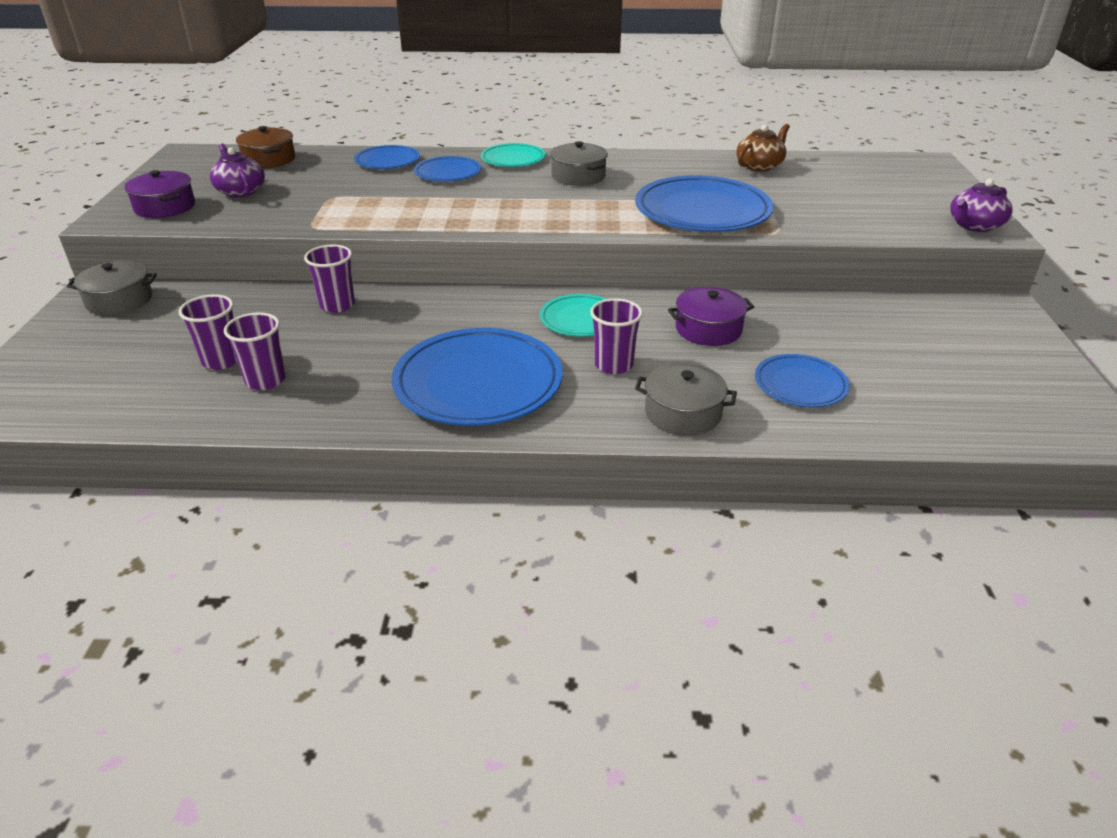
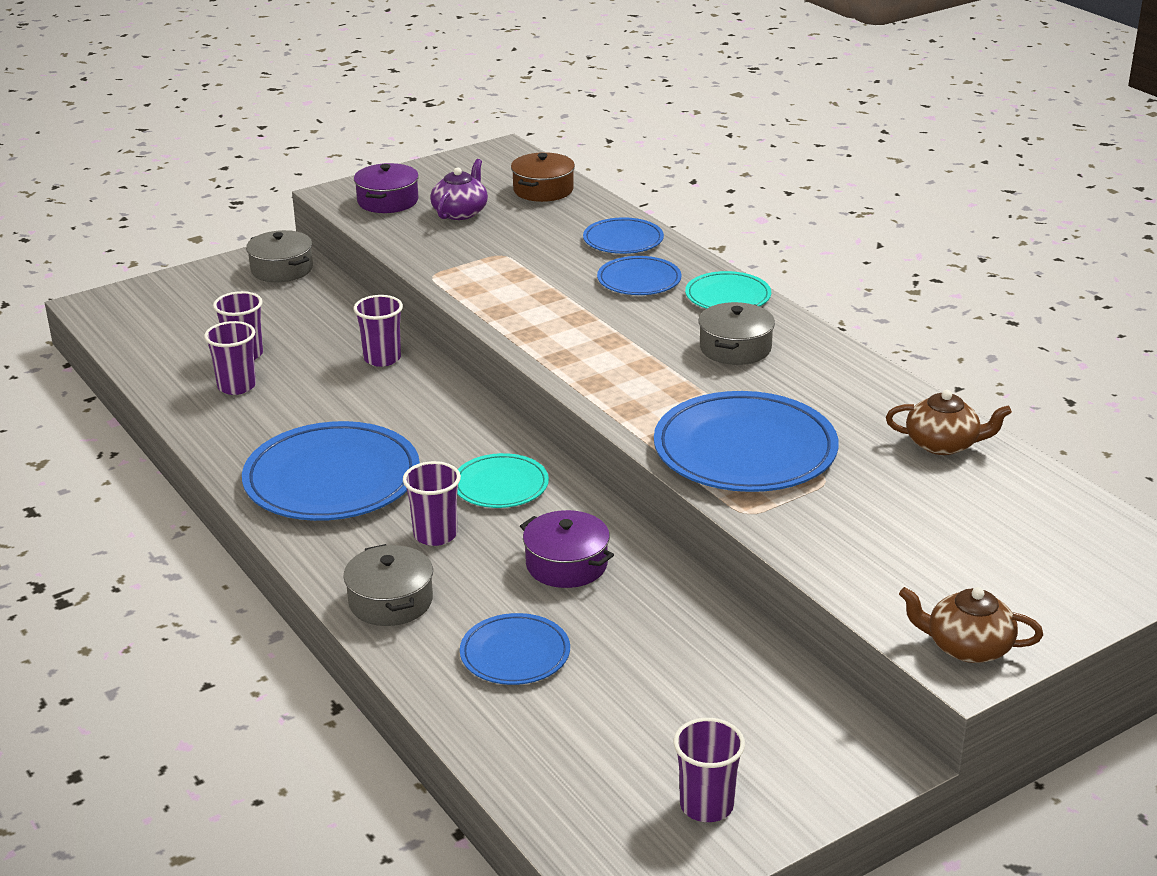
camera: 55 degrees right, 5 degrees down
purple teapot [950,179,1013,232] -> brown teapot [899,587,1043,663]
none -> purple cup [673,718,745,822]

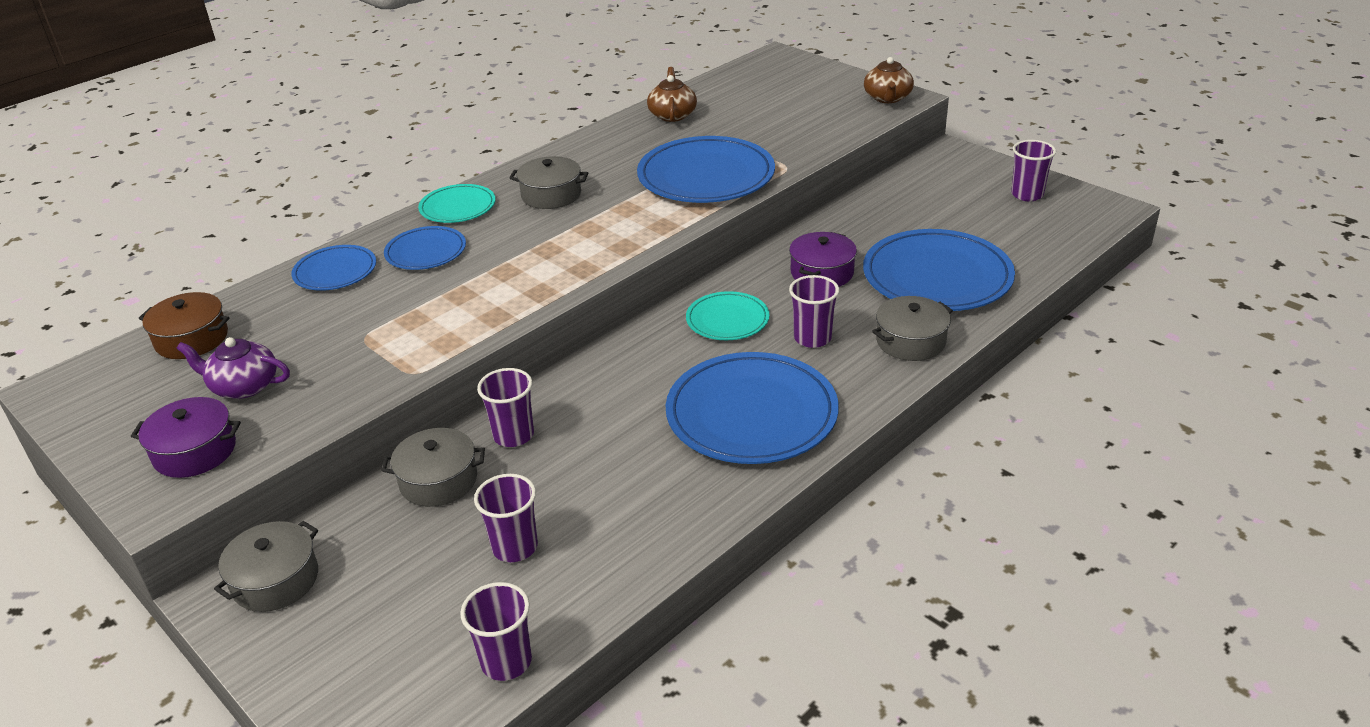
camera: 100 degrees left, 5 degrees up
purple cup [204,321,256,395] -> purple cup moved to [460,582,532,681]
blue plate [460,613,570,685] -> blue plate [863,229,1015,311], size x1.84
none -> grey pot [382,428,485,507]

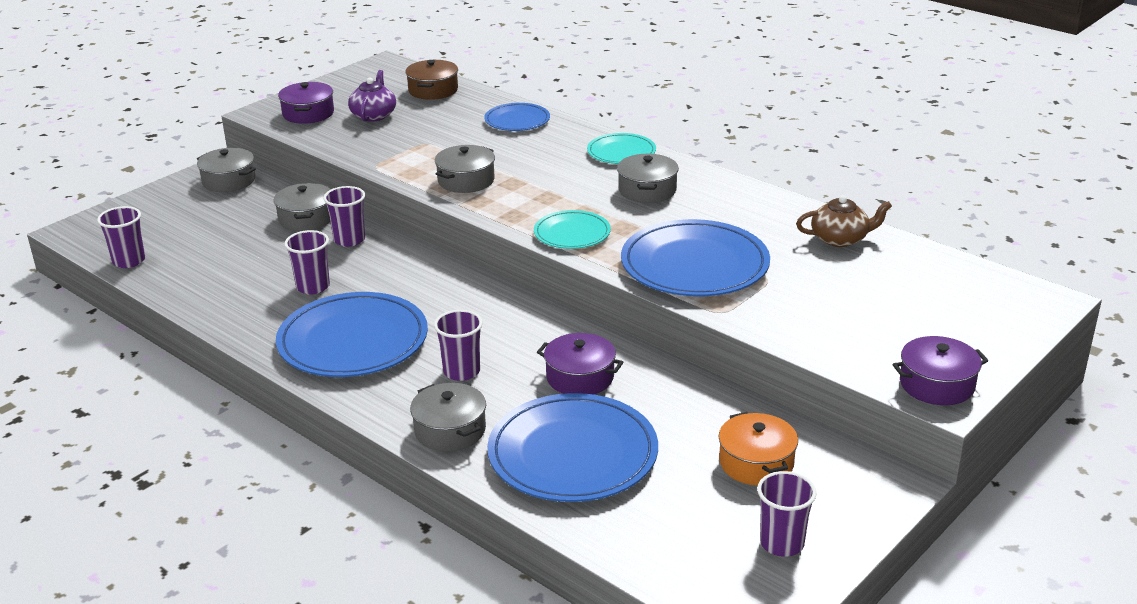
camera: 85 degrees right, 5 degrees down
blue plate [384,226,466,270] -> none
purple cup [474,474,538,562] -> purple cup moved to [284,230,330,295]
turquoise plate [686,291,770,340] -> turquoise plate moved to [534,210,611,249]
brown teapot [864,57,914,103] -> purple pot [893,336,988,405]
none -> grey pot [435,145,495,193]
none -> orange pot [719,412,798,486]

